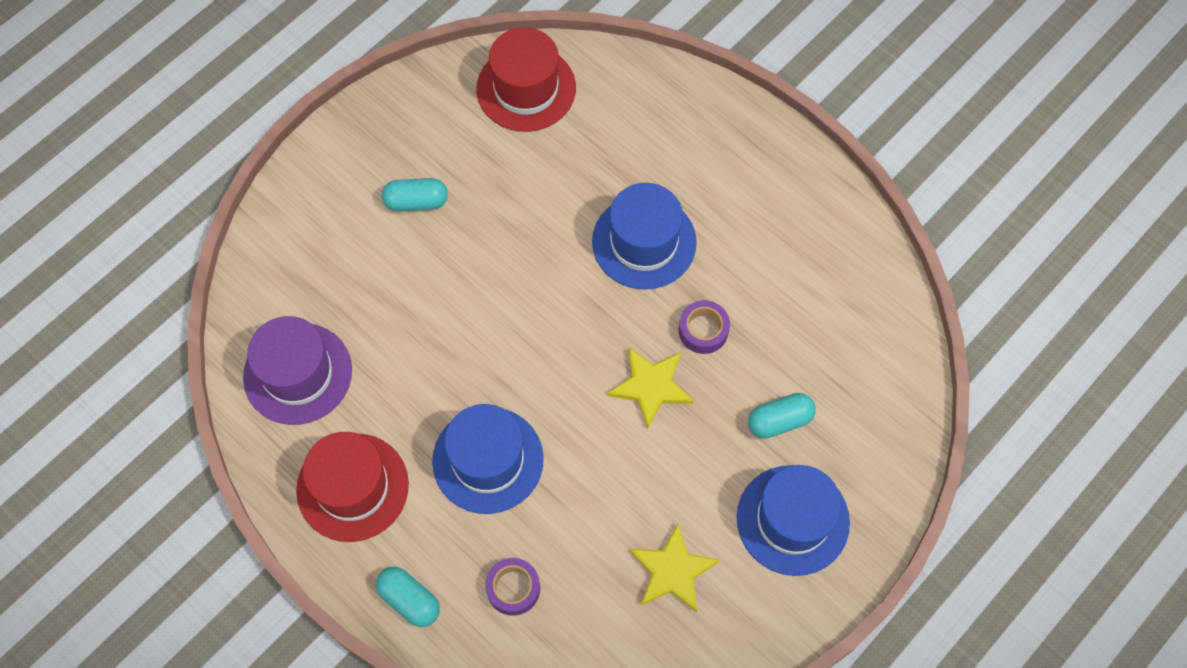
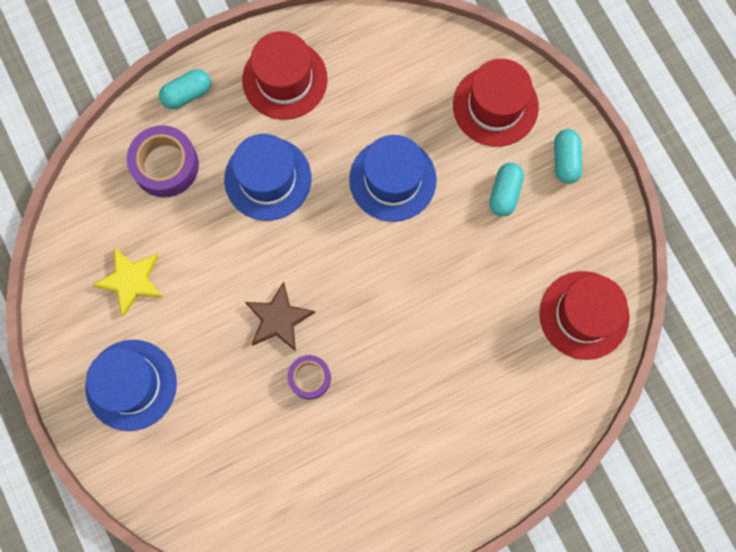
camera: 110 degrees right, 10 degrees up
purple hat [243,316,352,425] -> none
purple tape [485,558,540,616] -> purple tape [127,125,199,197], size x1.63
blue hat [592,183,697,290] -> blue hat moved to [349,135,437,222]
yellow star [607,347,693,429] -> brown star [245,282,315,351]
turquoise capsule [748,393,816,439] -> turquoise capsule moved to [554,129,583,184]
none -> red hat [453,59,539,147]

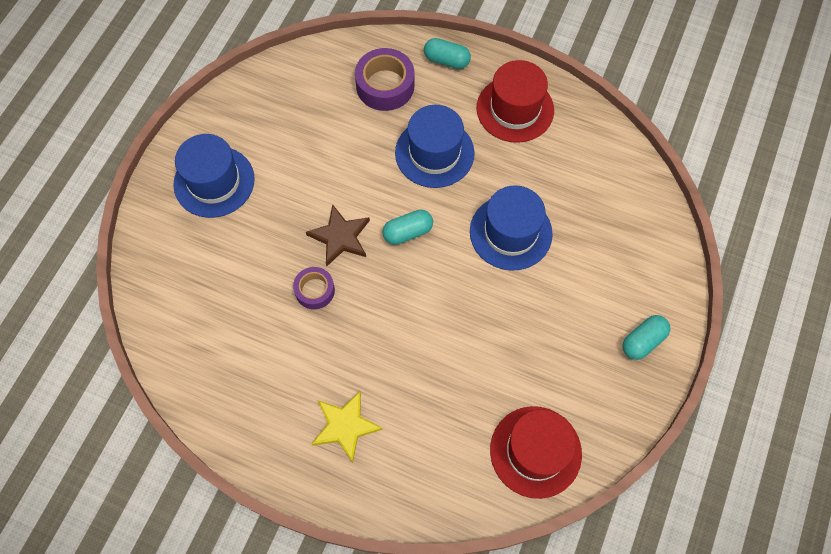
camera: 50 degrees right, 10 degrees down
yellow star [93,247,163,317] -> yellow star moved to [312,391,383,463]
red hat [453,59,539,147] -> none
turquoise capsule [489,163,524,216] -> turquoise capsule moved to [382,210,433,245]

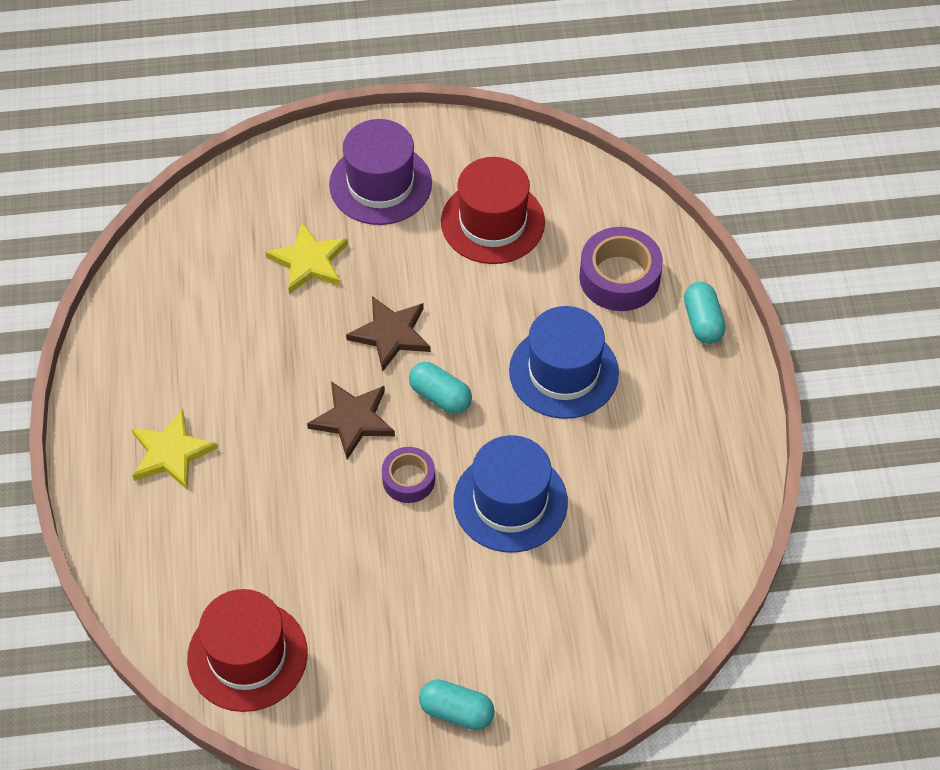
camera: 60 degrees right, 10 degrees down
blue hat [173,134,255,218] -> purple hat [329,119,432,225]
purple tape [293,267,335,309] -> purple tape moved to [382,447,435,503]
red hat [477,60,554,143] -> red hat moved to [441,157,545,264]
none -> yellow star [265,222,348,294]
none -> brown star [307,381,395,460]

